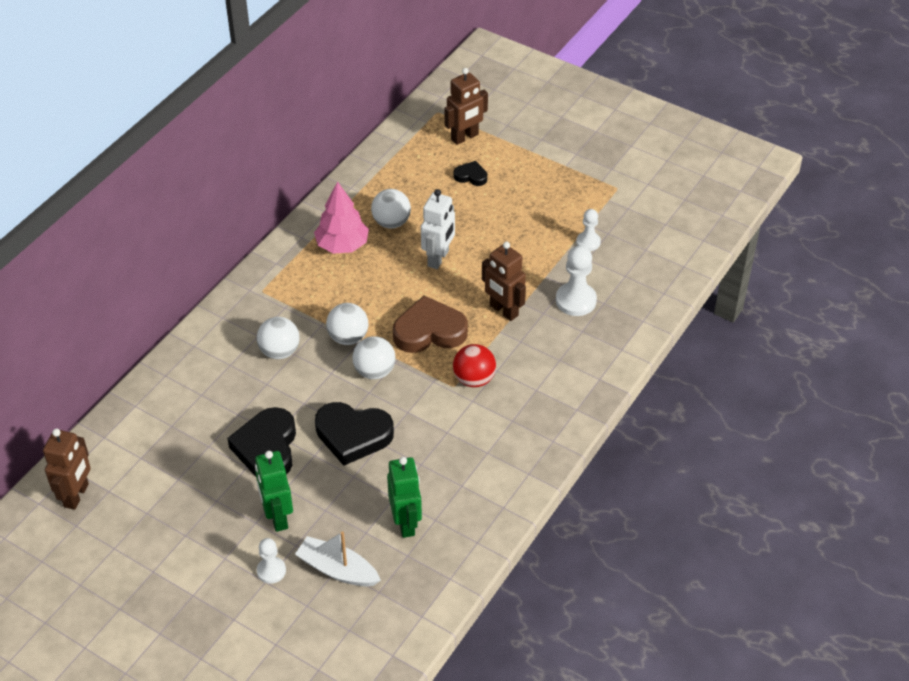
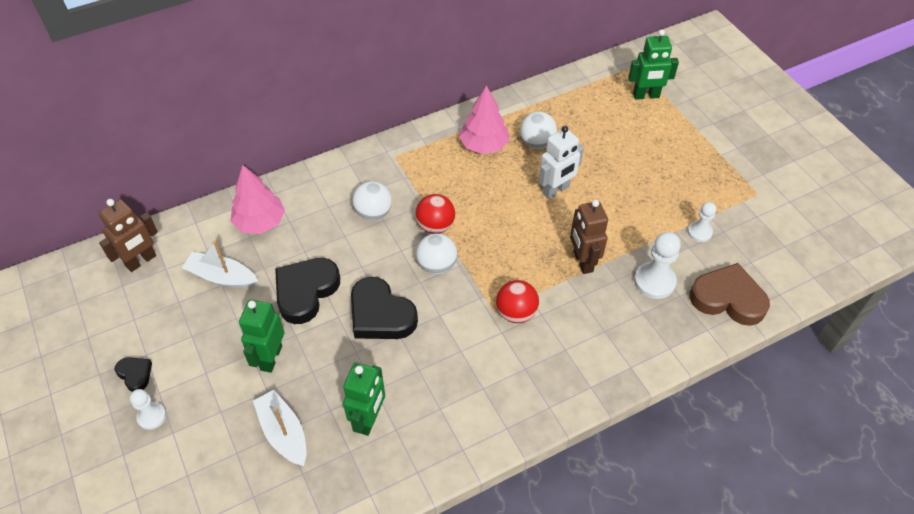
camera: 30 degrees right, 5 degrees up
white pawn [257,538,286,584] -> white pawn moved to [130,389,166,430]
white ball [326,303,369,345] -> red ball [415,194,455,234]
brown heart [393,296,468,353] -> brown heart moved to [690,263,770,326]
brown robot [445,68,488,145] -> green robot [628,29,679,100]
black heart [454,161,487,186] -> black heart moved to [115,357,152,392]
none -> white boat [182,241,258,289]
none -> pink tree [231,165,285,234]

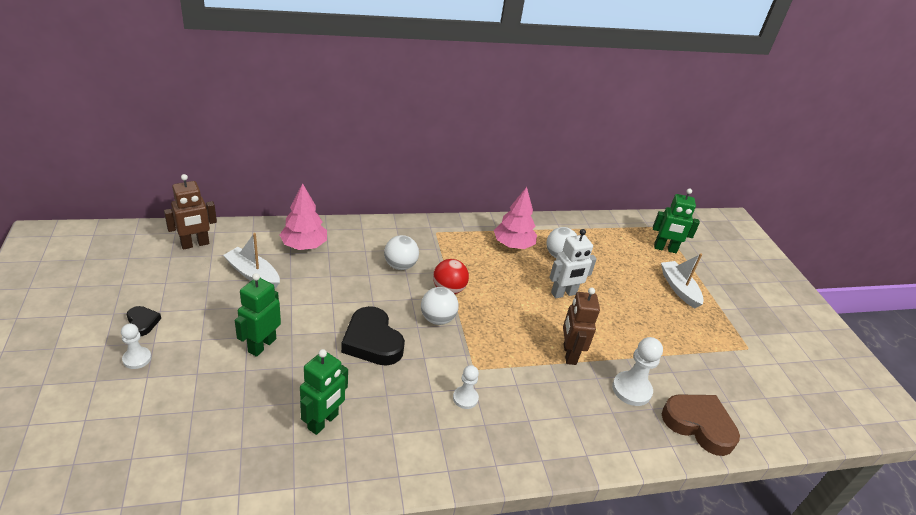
camera: 10 degrees right, 15 degrees down
white boat [253,390,306,466] -> white boat moved to [661,253,704,308]
black heart [275,258,340,324] -> none
red ball [496,280,539,323] -> none
white pawn [688,202,716,242] -> white pawn moved to [453,365,479,409]

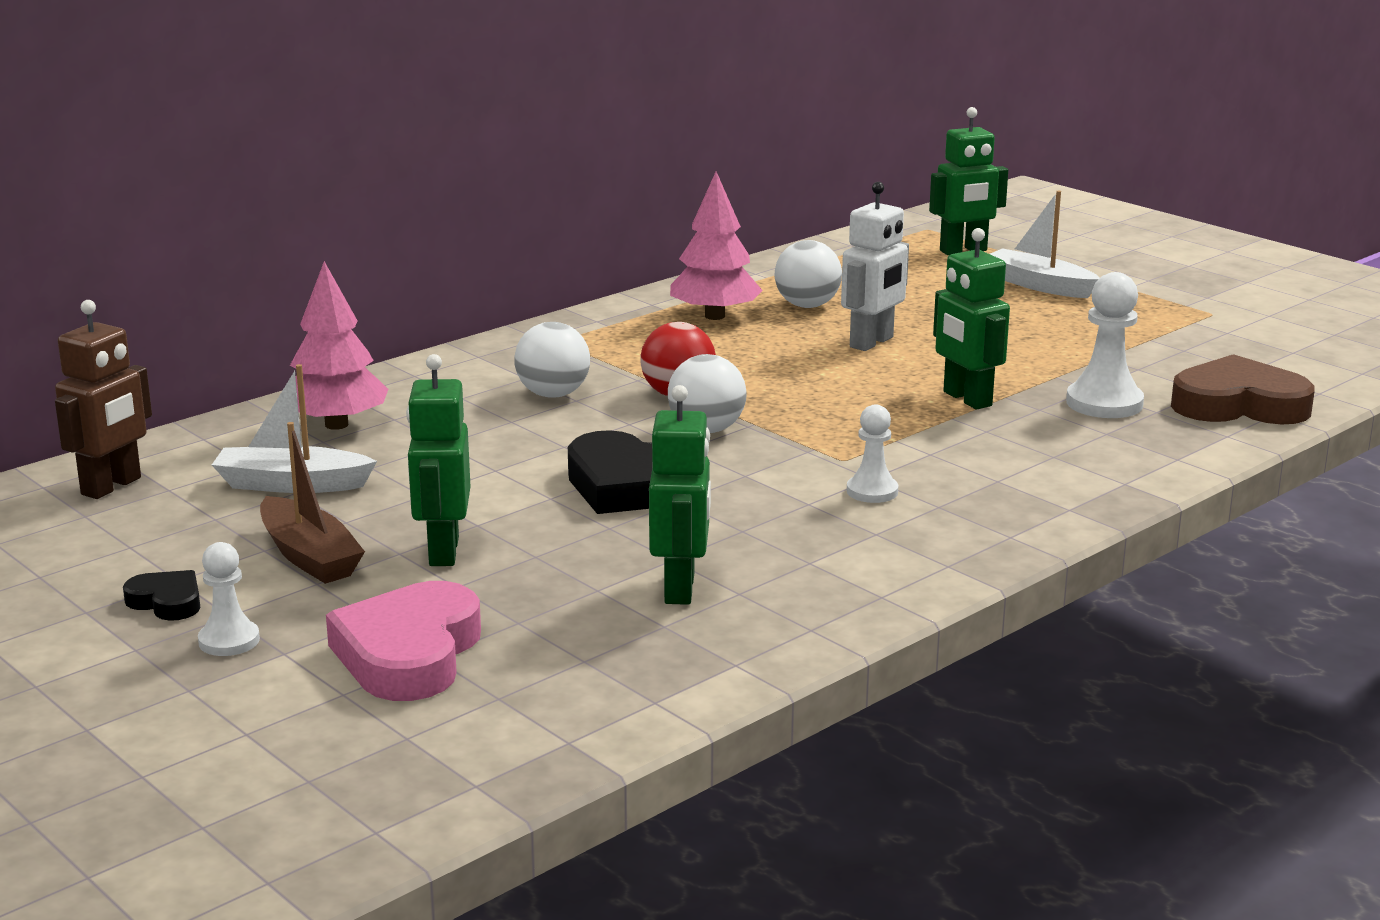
camera: 25 degrees left, 15 degrees down
brown robot [563,288,600,365] -> green robot [933,228,1010,409]
none -> brown boat [260,422,365,584]
none -> pink heart [326,581,481,701]

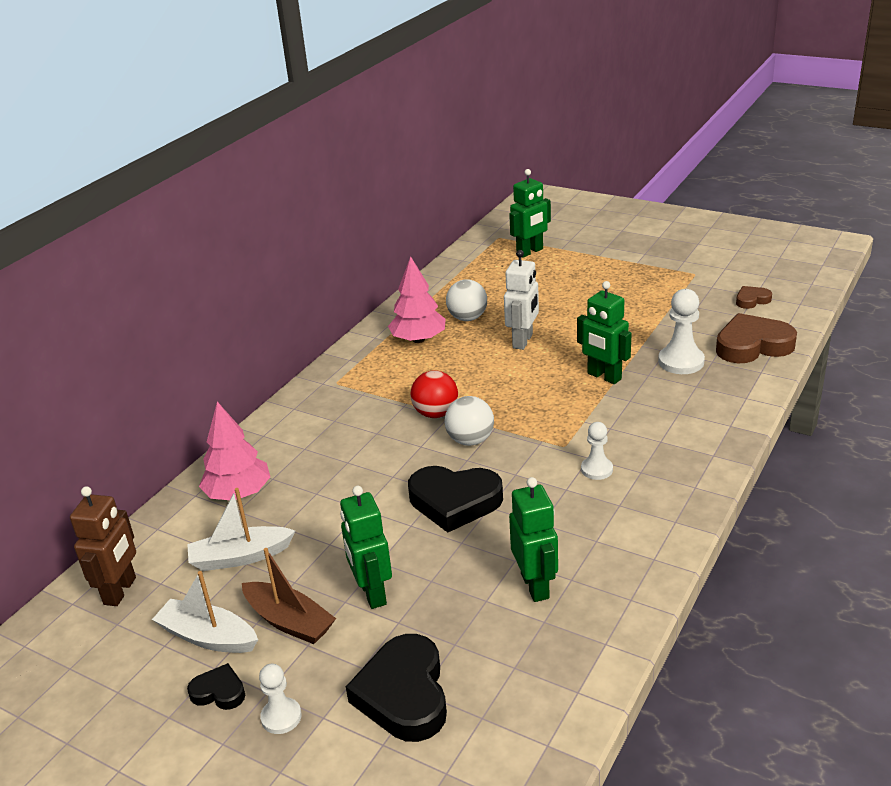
camera: 15 degrees left, 10 degrees up
pink heart [326,581,481,701] -> black heart [346,634,447,742]
white ball [514,322,590,398] -> none
white boat [990,191,1099,298] -> white boat moved to [152,571,258,653]
none -> brown heart [736,286,772,309]

